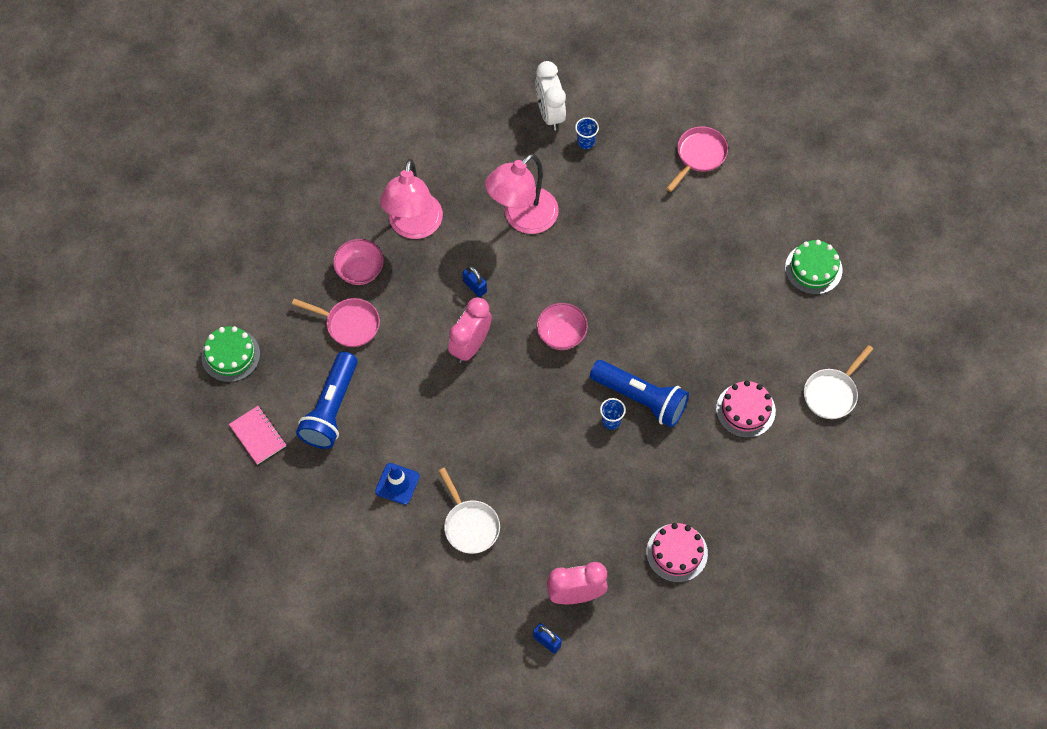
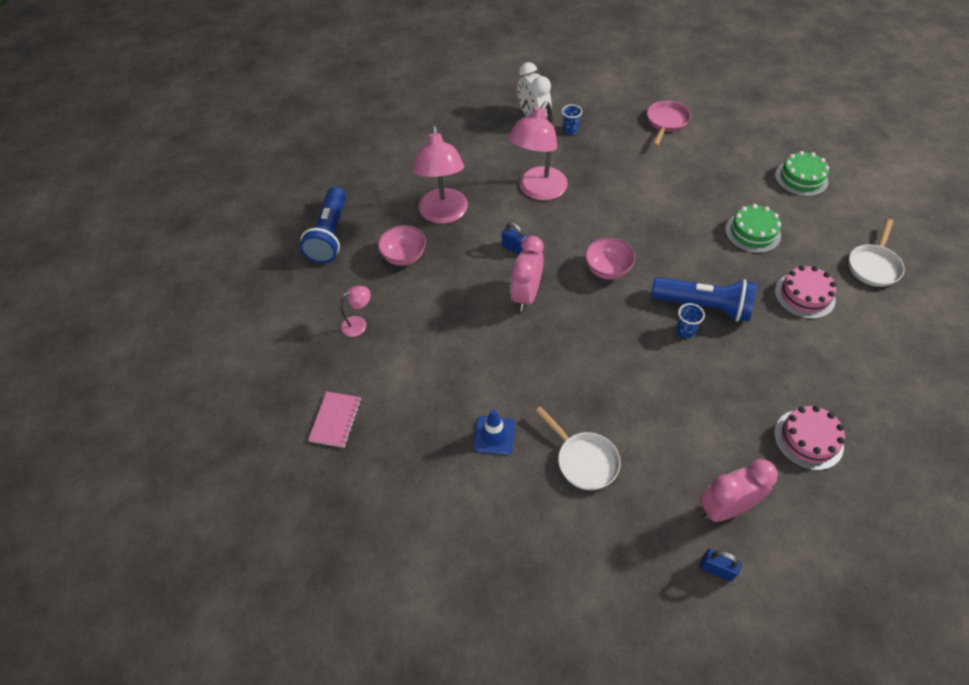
camera: 10 degrees left, 10 degrees down
green cake [201,326,260,382] -> green cake moved to [725,204,781,253]
pink notebook [229,406,286,465] -> pink notebook turned 60 degrees clockwise [308,392,361,448]
pink pan [292,298,380,347] -> none
blue flashlight [296,352,358,449] -> blue flashlight moved to [300,187,346,263]
none -> pink lamp [340,286,371,337]

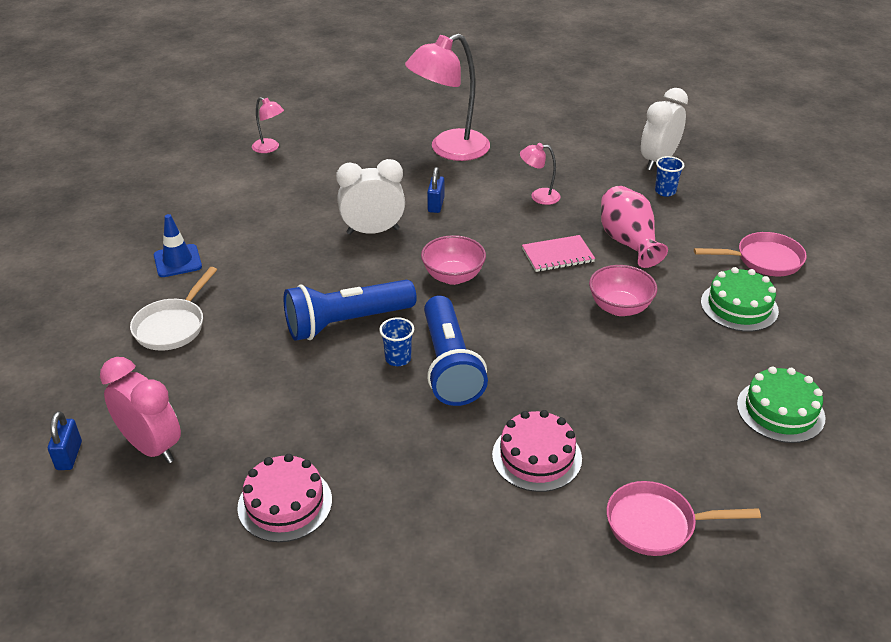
camera: 60 degrees right, 15 degrees down
blue flashlight [300,187,346,263] -> blue flashlight moved to [284,280,417,341]
pink notebook [308,392,361,448] -> pink notebook moved to [522,235,595,272]
pink bowl [378,225,426,266] -> pink bowl moved to [589,265,657,316]
pink lamp [508,102,568,201] -> pink lamp [520,143,561,205], size x0.46
pink clock [510,236,544,311] -> white clock [336,159,405,235]
green cake [725,204,781,253] -> green cake moved to [701,267,779,332]
white pan [849,219,905,287] -> pink pan [606,481,761,556]
none -> pink vase [601,186,668,268]

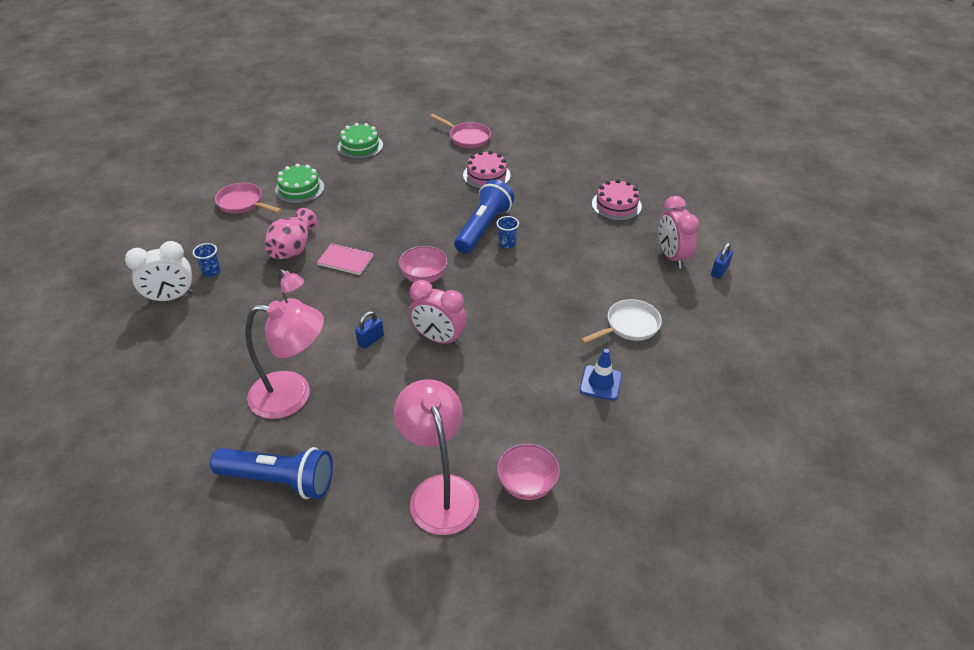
camera: 145 degrees left, 5 degrees up
pink lamp [252,97,284,153] -> pink lamp [394,379,479,535], size x2.17
blue flashlight [284,280,417,341] -> blue flashlight moved to [210,447,333,499]
white clock [336,159,405,235] -> pink clock [409,280,467,346]
pink bowl [589,265,657,316] -> pink bowl moved to [497,443,560,500]

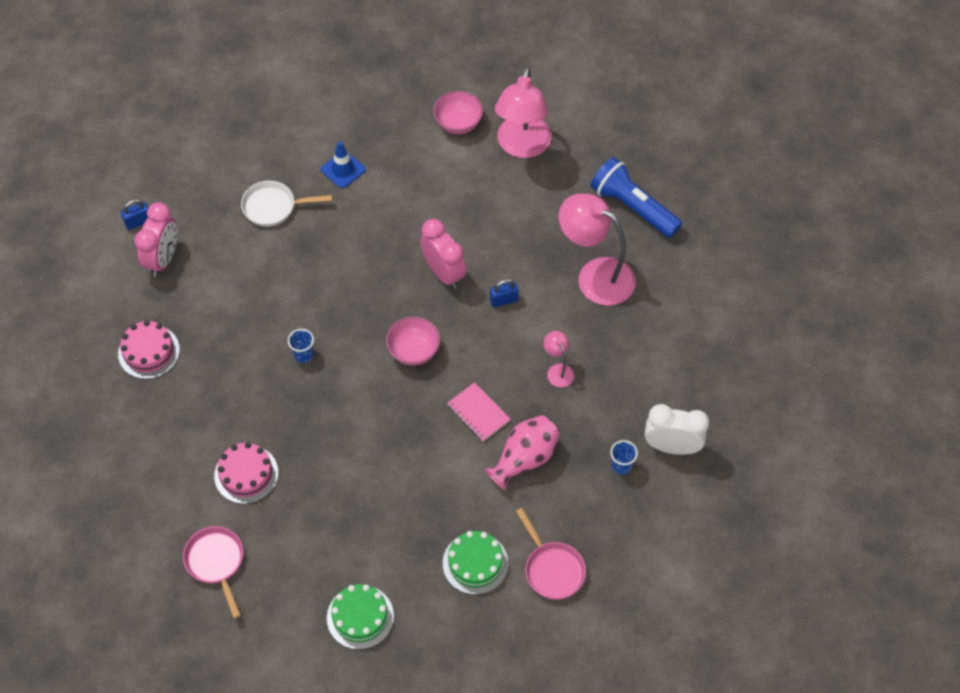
camera: 150 degrees left, 15 degrees up
blue flashlight [454,179,514,254] -> none

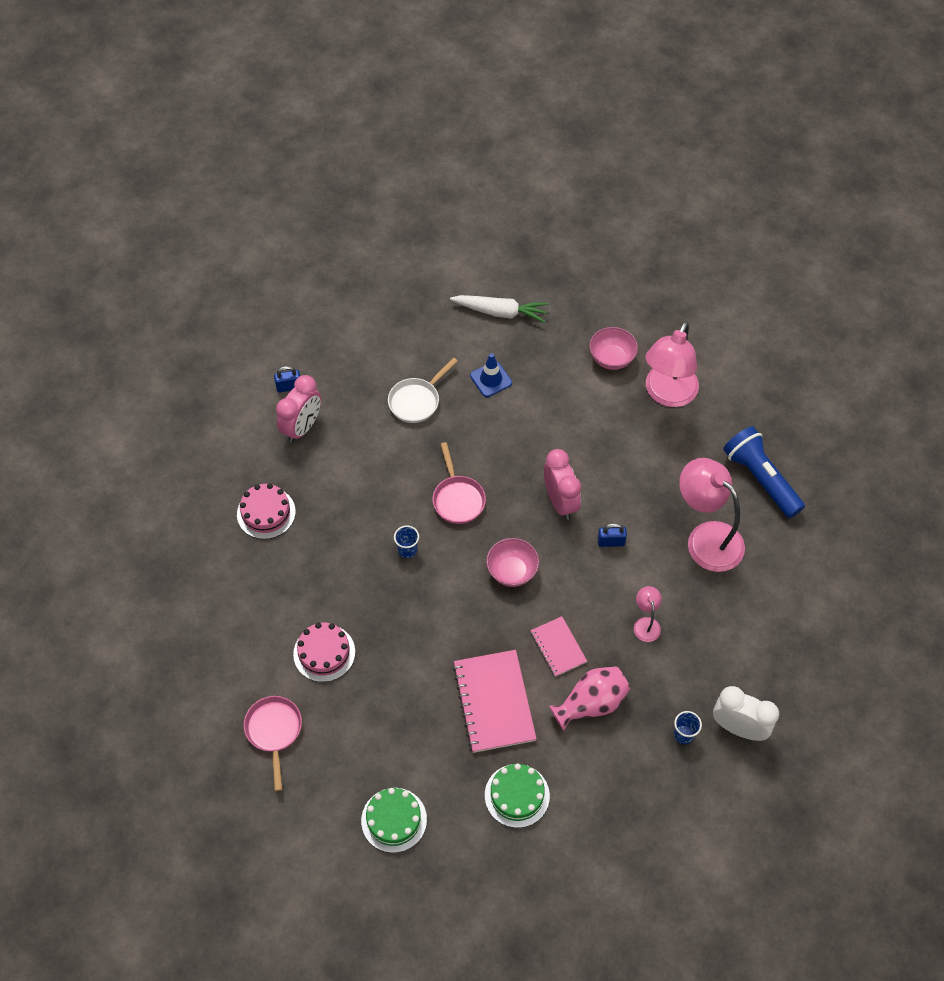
camera: 15 degrees right, 0 degrees up
white pan [241,181,332,227] -> white pan turned 60 degrees counterclockwise [388,357,458,423]
pink pan [516,508,586,600] -> pink pan moved to [432,442,486,524]
none -> white carrot [450,295,548,323]
none -> pink notebook [453,650,537,753]

